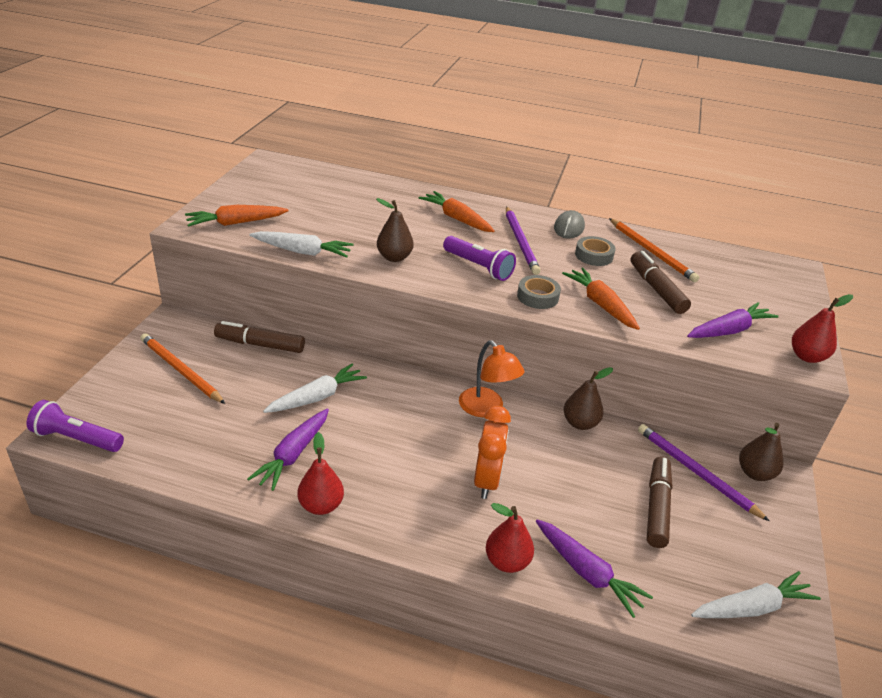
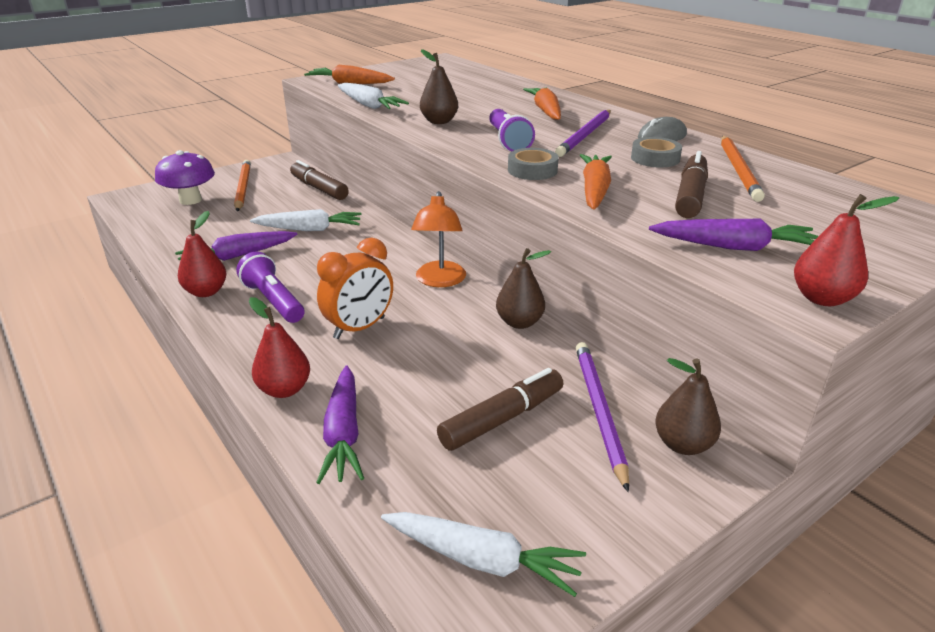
camera: 40 degrees right, 5 degrees down
purple flashlight [26,400,124,452] -> purple flashlight moved to [236,252,304,323]
none -> purple mushroom [155,150,215,205]

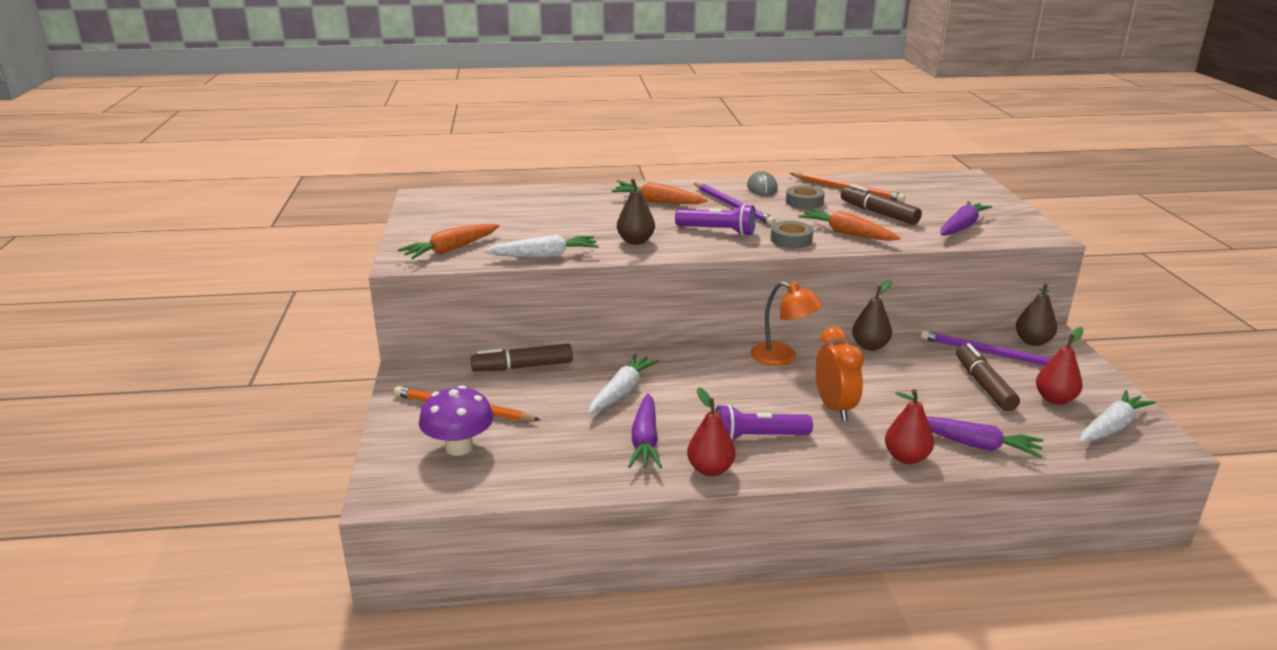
camera: 60 degrees left, 5 degrees down
red pear [794,194,899,306] -> red pear moved to [1036,327,1084,405]

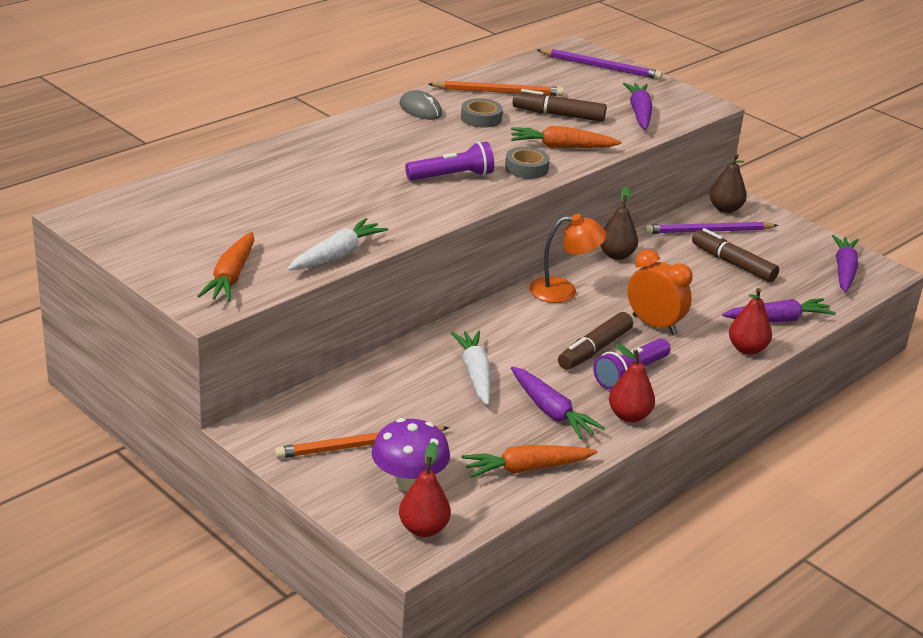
camera: 40 degrees left, 5 degrees up
brown marker [471,344,573,371] -> brown marker moved to [558,312,633,370]
orange carrot [612,182,708,204] -> orange carrot moved to [462,445,597,478]
brown pear [616,179,655,245] -> none
purple pencil [694,183,776,226] -> purple pencil moved to [537,49,662,79]
red pear [1036,327,1084,405] -> red pear moved to [399,442,451,537]
white carrot [1079,390,1156,443] -> purple carrot [832,235,859,292]

